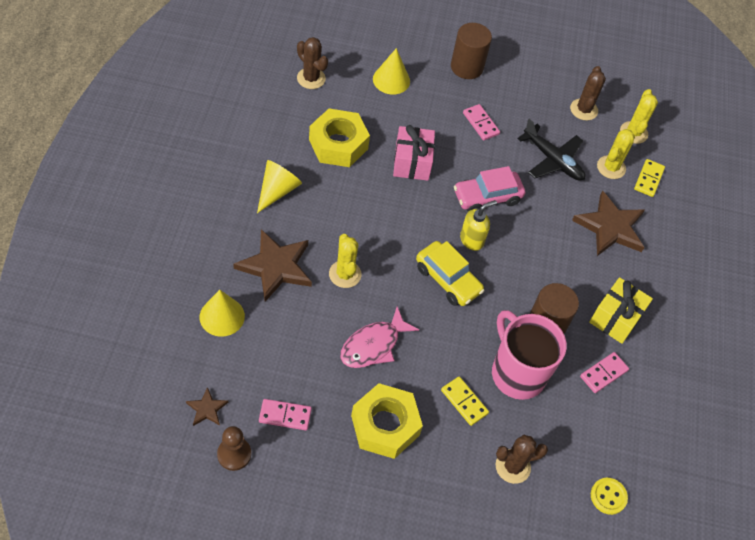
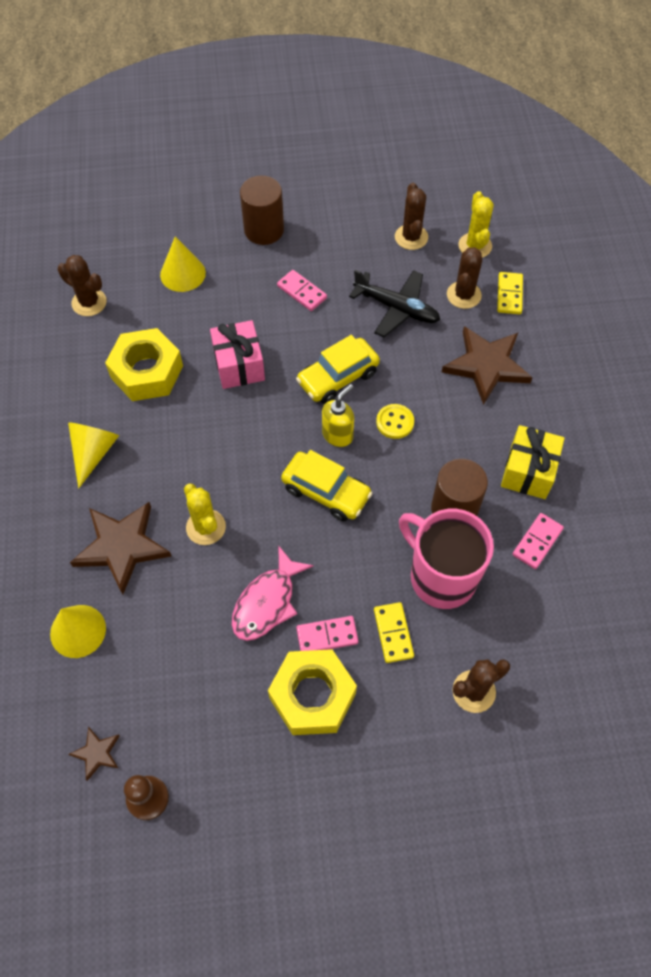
camera: 10 degrees left, 5 degrees up
pink domino [259,399,312,430] -> pink domino moved to [296,616,358,651]
yellow domino [441,377,489,426] -> yellow domino turned 45 degrees clockwise [374,602,414,663]
pink car [454,166,525,212] -> yellow car [296,335,380,404]
yellow button [591,478,628,515] -> yellow button moved to [376,404,414,439]
yellow cactus [597,129,635,179] -> brown cactus [447,247,482,309]

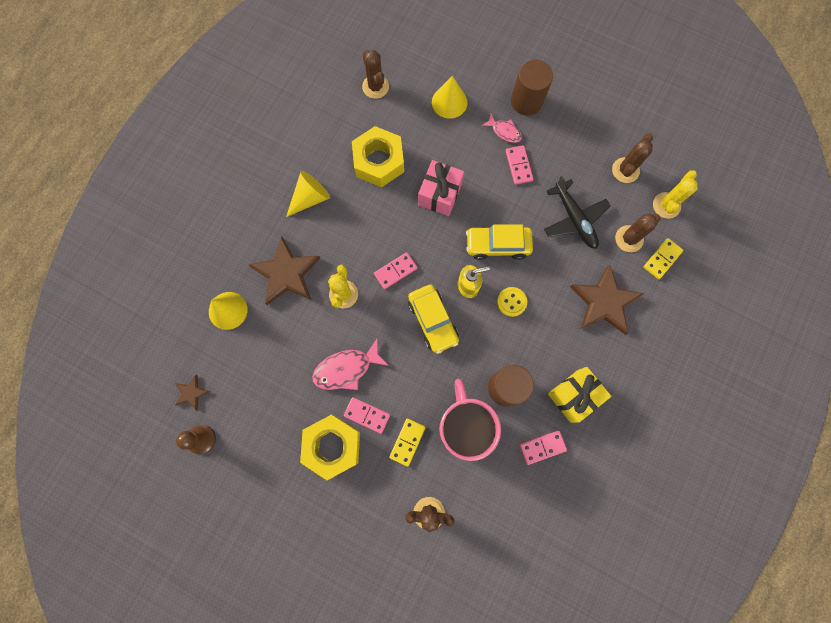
camera: 35 degrees right, 15 degrees up
none -> pink domino [374,252,417,289]
none -> pink fish [482,114,522,143]

